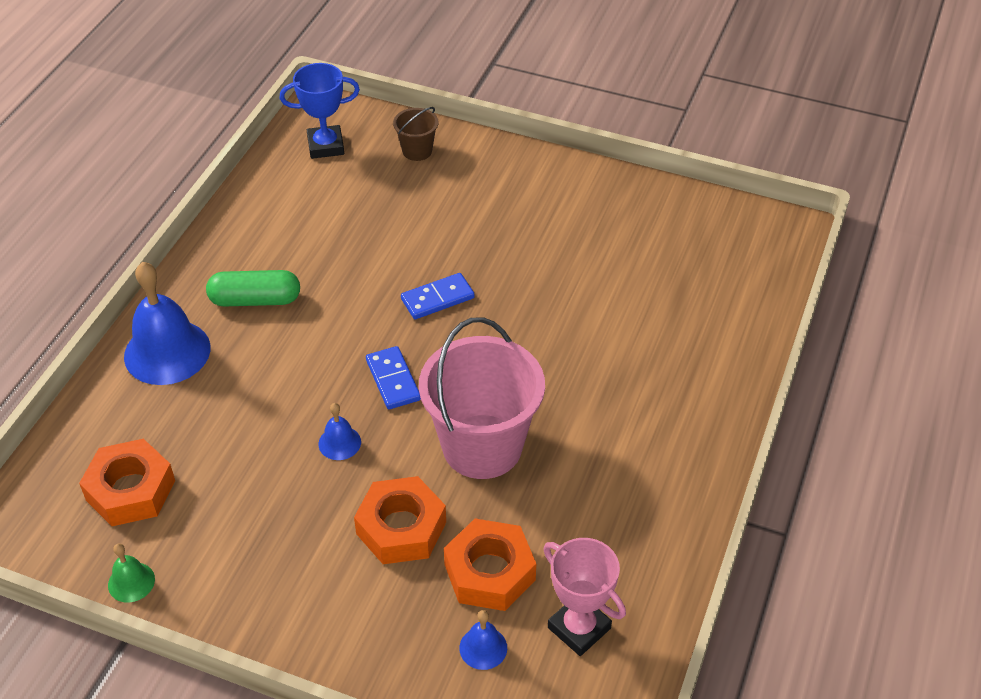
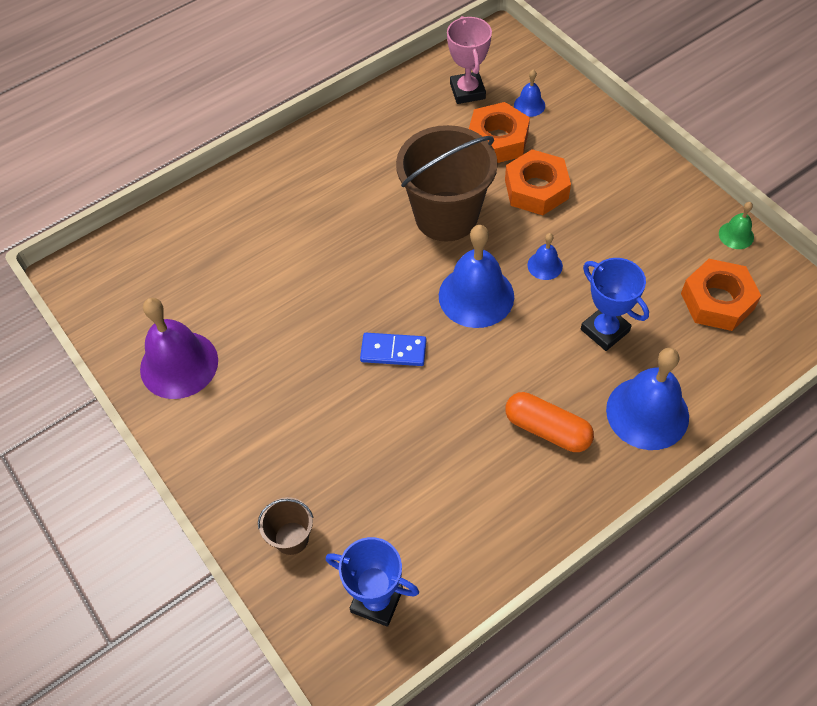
camera: 145 degrees left, 10 degrees up
green capsule [206,270,300,307] -> orange capsule [505,392,594,452]
blue domino [366,346,421,409] -> blue bell [439,225,514,328]
pink bucket [419,317,545,479] -> brown bucket [396,125,498,241]
none -> purple bell [140,298,218,399]
none -> blue trophy [581,258,649,351]

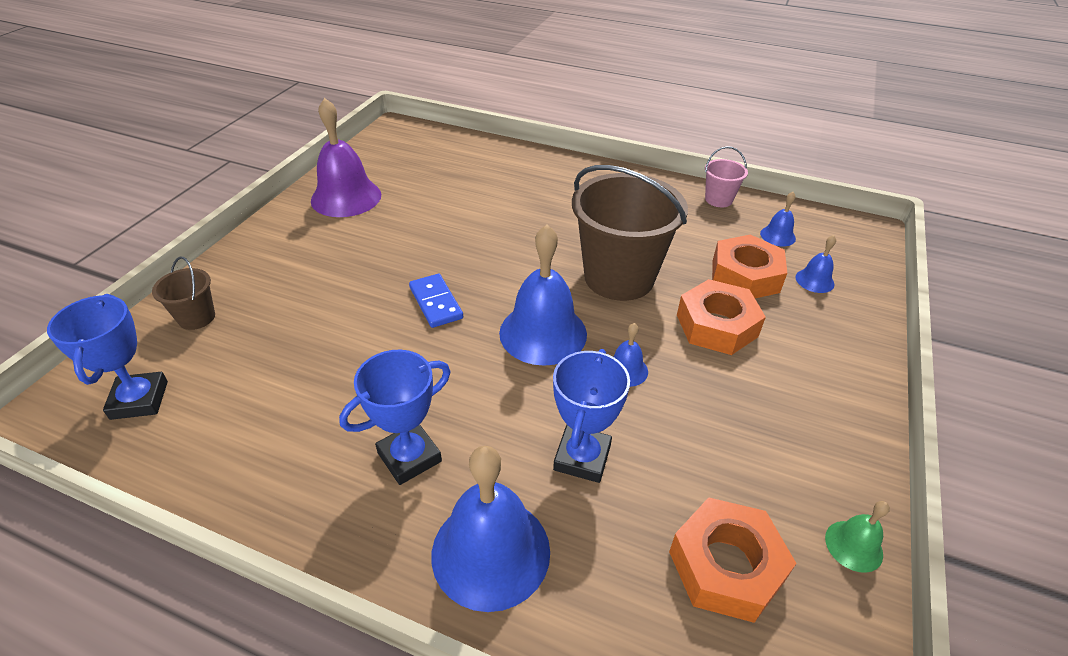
camera: 55 degrees right, 15 degrees down
pink trophy [447,16,492,104] -> blue bell [760,192,796,246]
orange capsule [505,392,594,452] -> blue trophy [339,350,451,485]
none -> pink bucket [705,146,748,207]

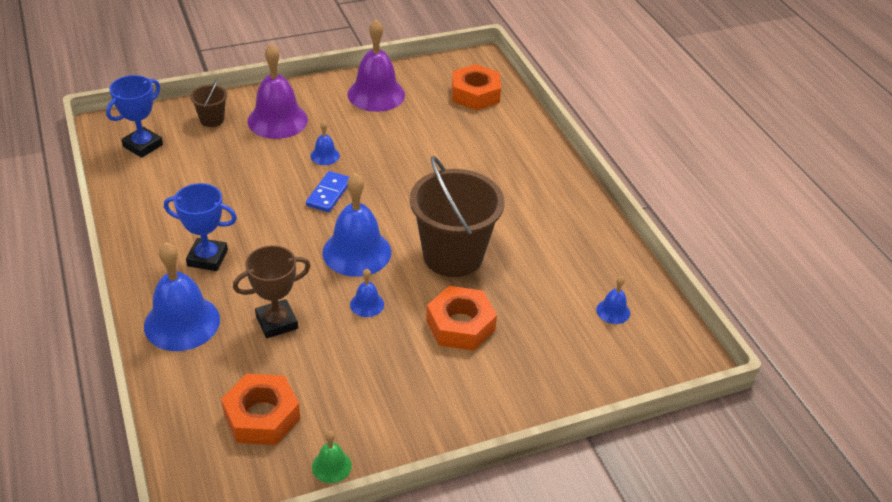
camera: 45 degrees right, 0 degrees up
blue trophy [553,349,630,483] -> brown trophy [233,245,311,338]
pink bucket [705,146,748,207] -> none
orange nut [712,235,787,298] -> orange nut moved to [452,64,501,110]
blue bell [796,235,836,293] -> blue bell moved to [310,121,340,165]
none -> purple bell [247,44,308,139]

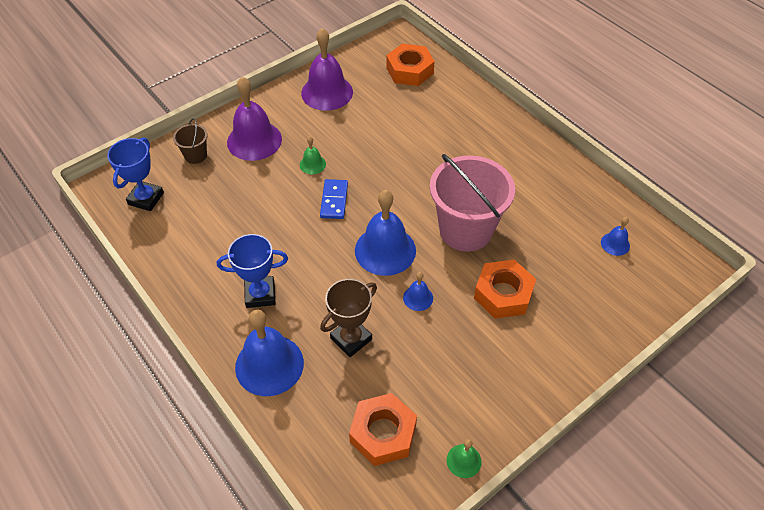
camera: 15 degrees left, 10 degrees up
blue bell [310,121,340,165] -> green bell [300,136,326,174]
brown bucket [410,156,505,277] -> pink bucket [430,154,515,252]

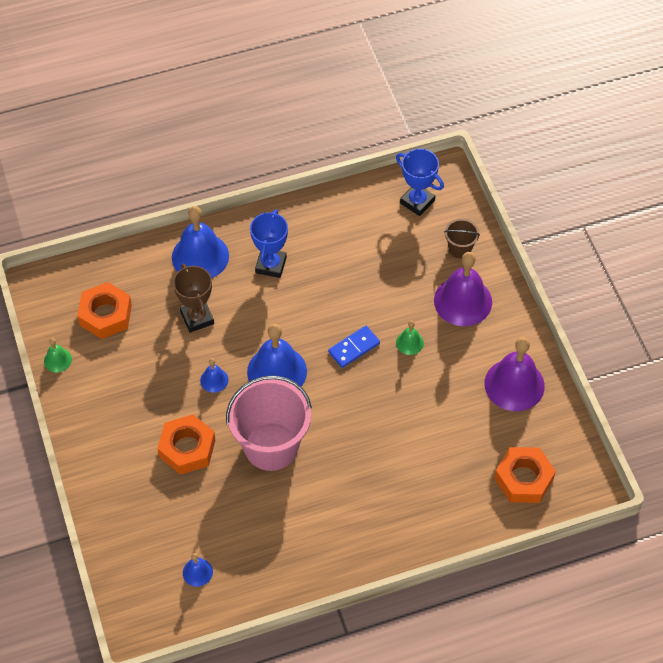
camera: 110 degrees right, 5 degrees up
blue domino [320,179,348,219] -> blue domino turned 60 degrees counterclockwise [328,326,380,368]

